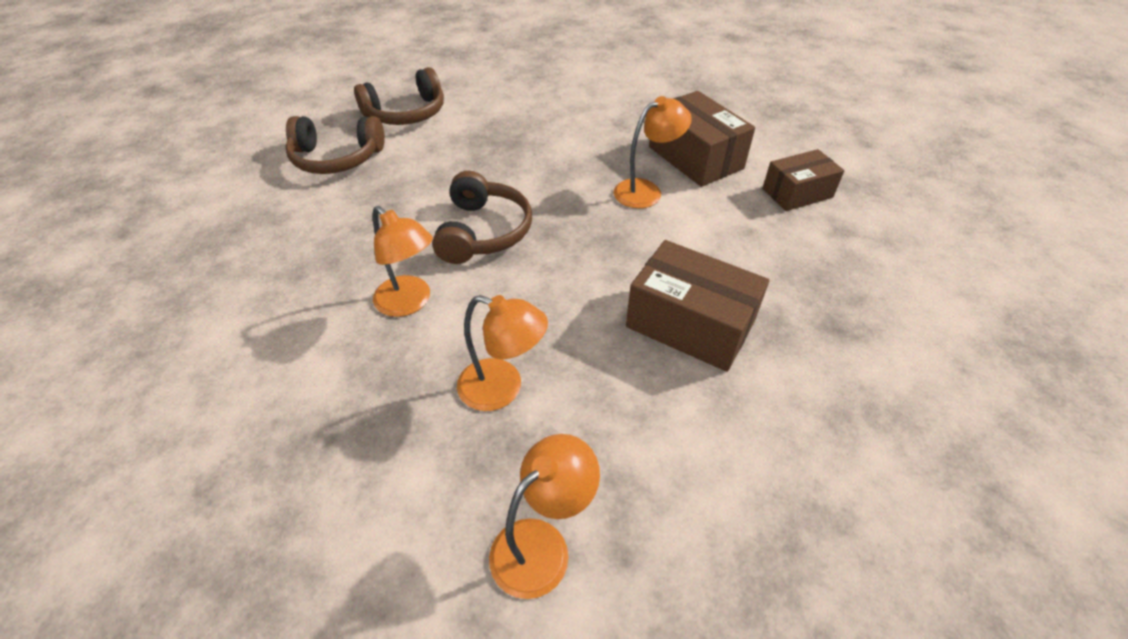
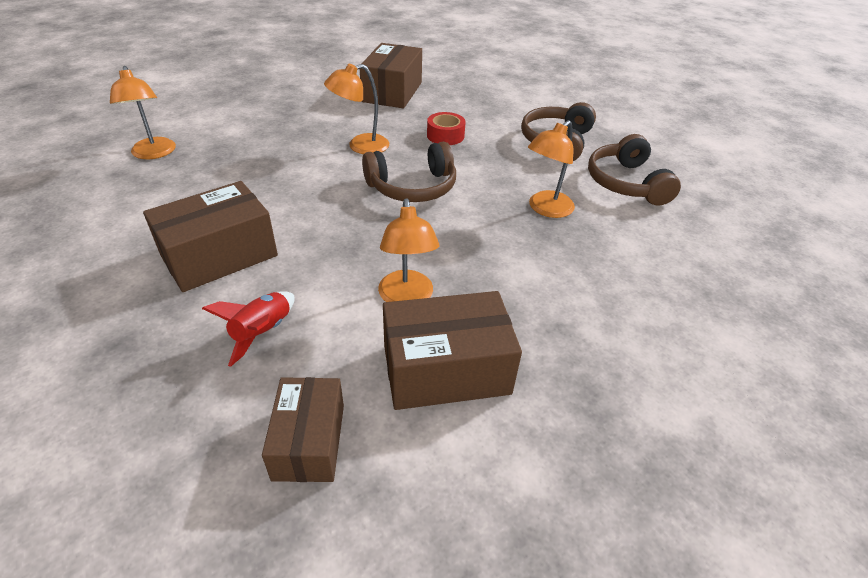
camera: 110 degrees right, 5 degrees down
brown headphones [432,171,532,264] -> brown headphones turned 45 degrees counterclockwise [362,141,456,202]
orange lamp [457,295,548,411] -> orange lamp moved to [528,120,575,218]
none -> red rocket [202,291,295,367]
none -> brown box [360,43,422,108]
none -> red tape [427,112,466,145]

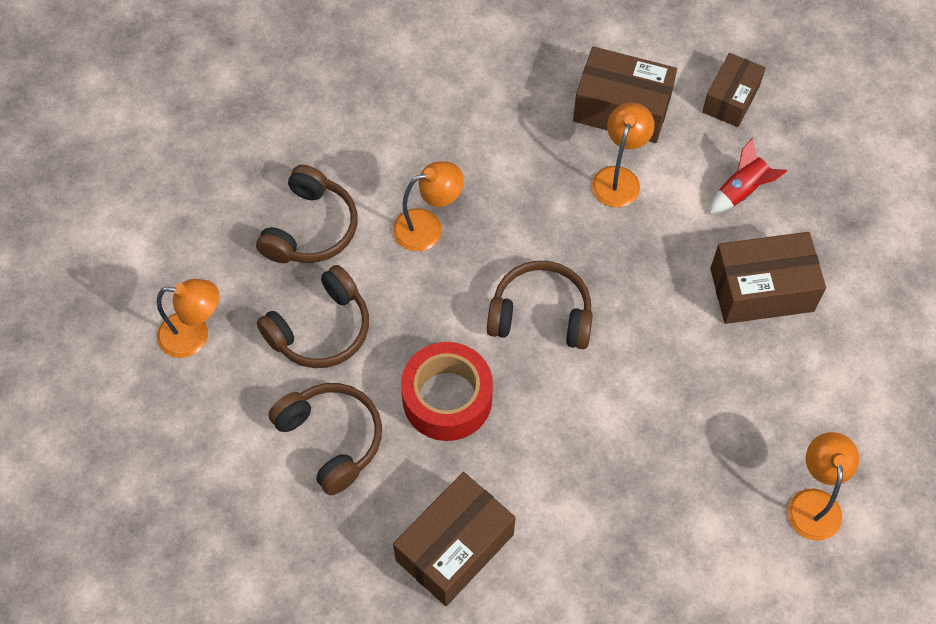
camera: 150 degrees left, 20 degrees up
orange lamp [324,63,389,154] -> orange lamp moved to [157,279,219,358]
red tape [427,112,466,145] -> red tape [401,342,493,441], size x1.76
none -> brown headphones [268,383,382,495]

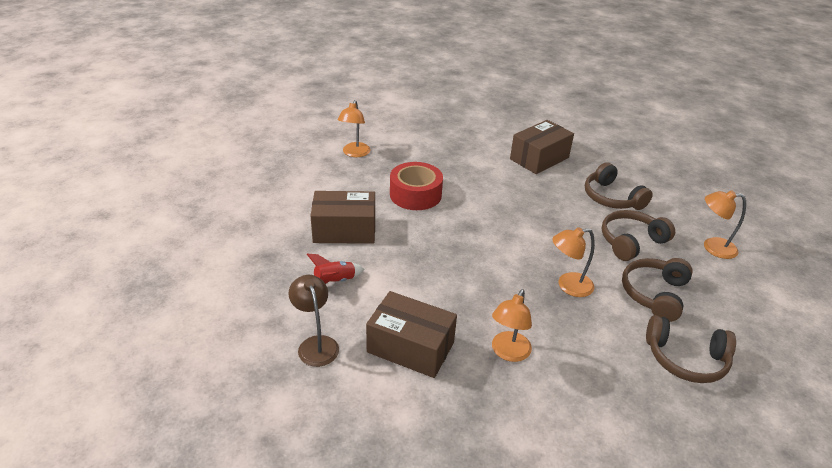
camera: 175 degrees left, 25 degrees down
red tape [401,342,493,441] -> red tape moved to [390,162,443,210]
brown headphones [487,261,593,349] -> brown headphones moved to [646,315,736,383]
orange lamp [592,103,655,207] -> orange lamp moved to [492,289,532,362]
brown box [702,53,766,127] -> brown lamp [289,275,339,367]

